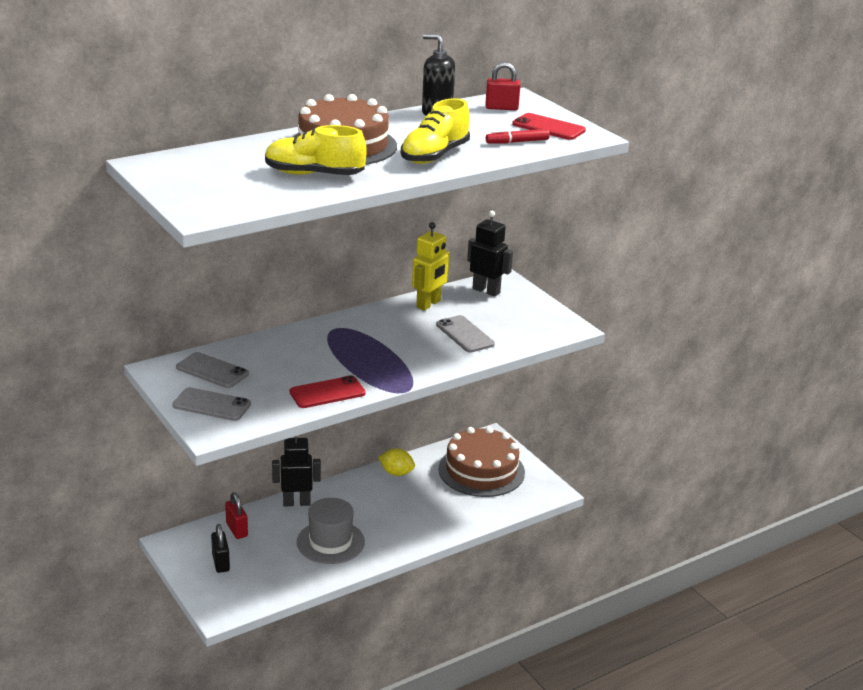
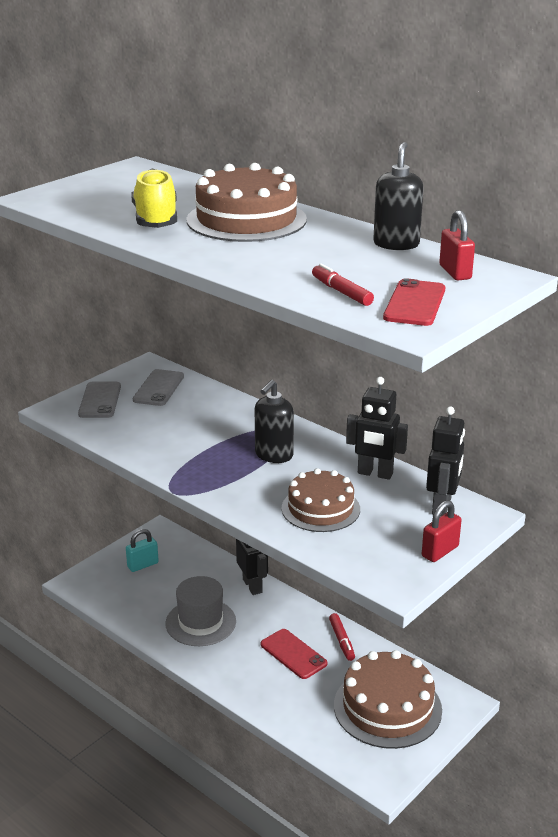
camera: 75 degrees right, 0 degrees up
black padlock [211,524,230,573] -> turquoise padlock [126,529,159,572]
red padlock [225,492,248,539] -> red padlock moved to [422,500,461,562]
red phone [290,375,366,408] -> red phone moved to [260,629,328,679]
yellow lemon [378,448,415,476] -> red marker [329,613,355,661]
yellow shoe [401,98,470,164] -> none
yellow robot [412,222,450,311] -> black robot [346,377,408,480]
grey phone [436,315,495,353] -> brown cake [282,468,360,532]
none -> black soap dispenser [255,380,294,463]

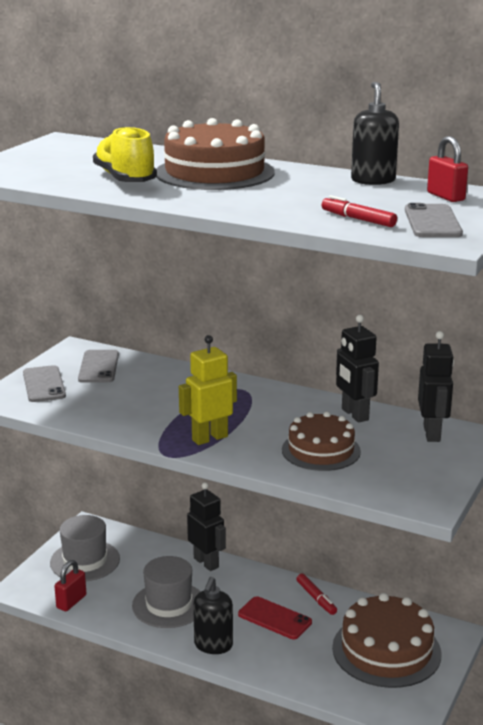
camera: 15 degrees left, 5 degrees down
turquoise padlock [126,529,159,572] -> grey hat [50,515,120,581]
black soap dispenser [255,380,294,463] -> black soap dispenser moved to [193,577,233,654]
black robot [346,377,408,480] -> black robot turned 60 degrees clockwise [336,315,379,423]
red phone [383,278,445,326] -> grey phone [405,203,463,237]
red padlock [422,500,461,562] -> red padlock moved to [54,560,86,611]
none -> yellow robot [179,335,237,445]

